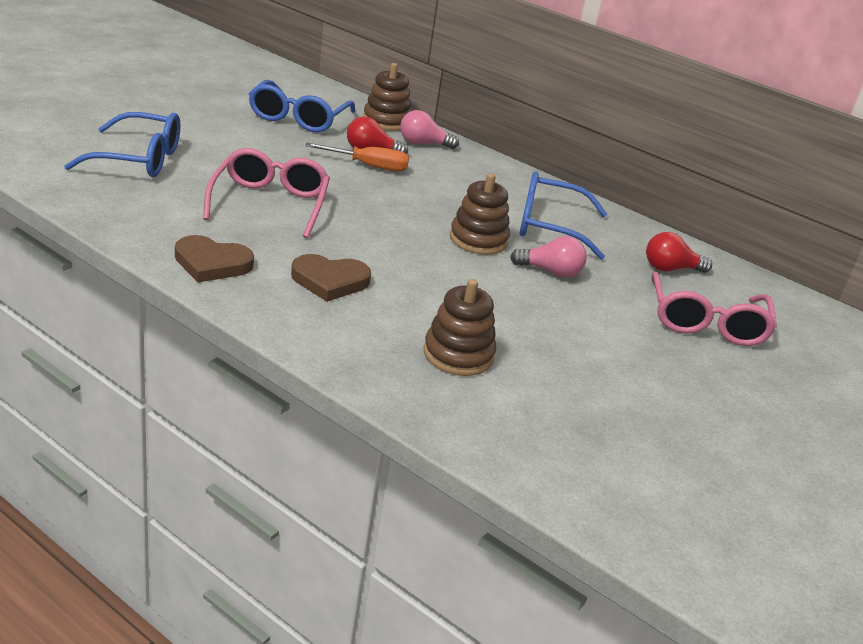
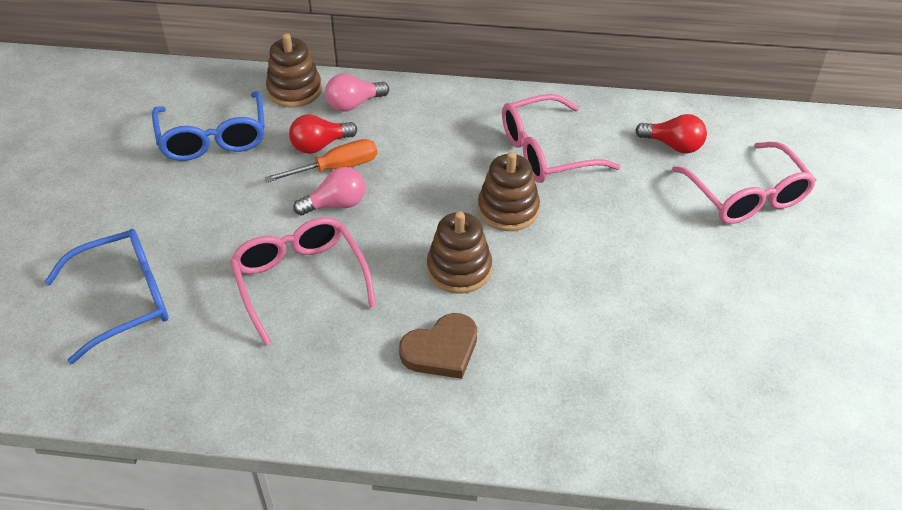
camera: 25 degrees left, 15 degrees up
brown heart [175,235,254,282] -> none
brown stacking toy [424,279,496,376] -> brown stacking toy moved to [427,212,492,294]
pink light bulb [510,236,587,278] -> pink light bulb moved to [293,167,365,215]
blue glasses [520,171,607,260] -> pink glasses [502,94,621,183]
red light bulb [646,232,712,273] -> red light bulb turned 120 degrees counterclockwise [636,114,707,153]

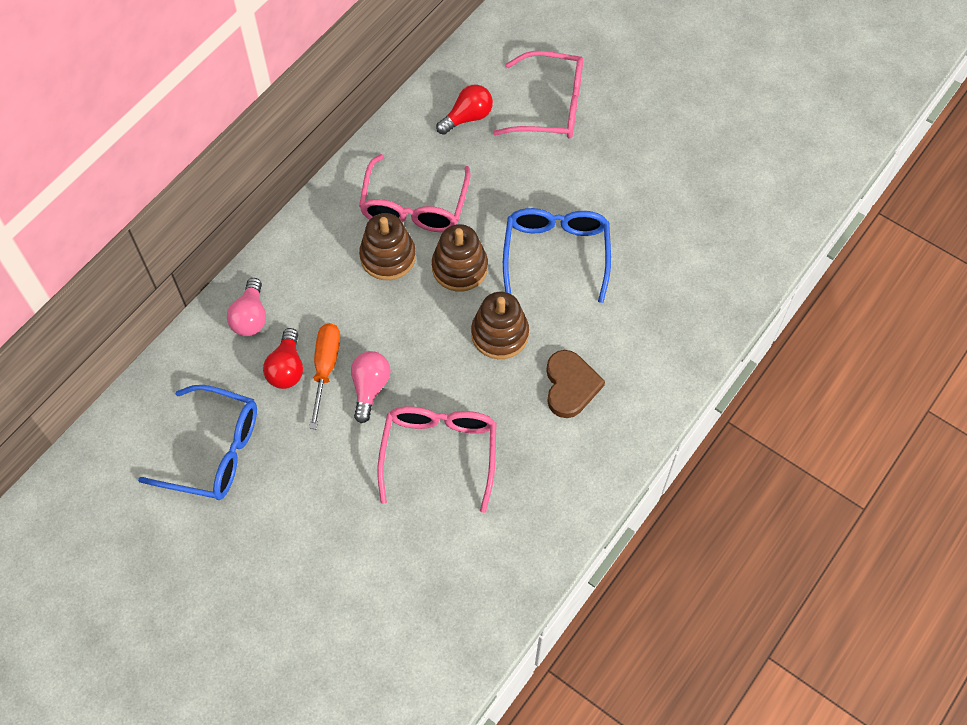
camera: 60 degrees left, 15 degrees up
blue glasses [44,229,168,364] -> blue glasses moved to [503,208,611,303]
pink glasses [230,217,376,346] -> pink glasses turned 90 degrees clockwise [377,406,496,513]
brown stacking toy [266,33,322,107] -> brown stacking toy moved to [359,213,416,280]

